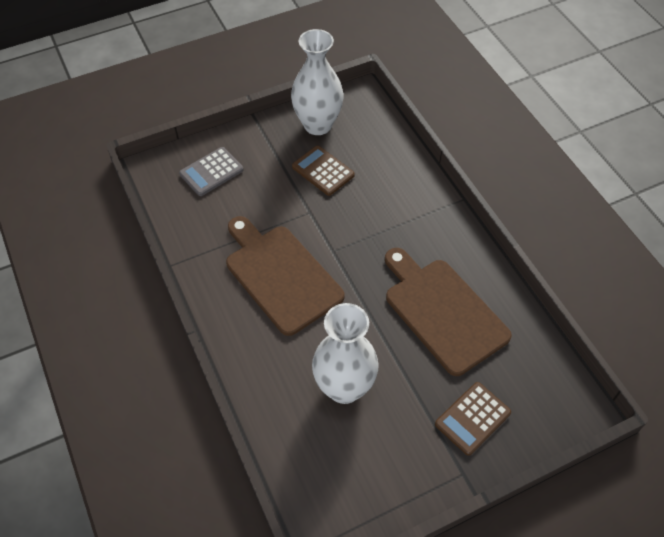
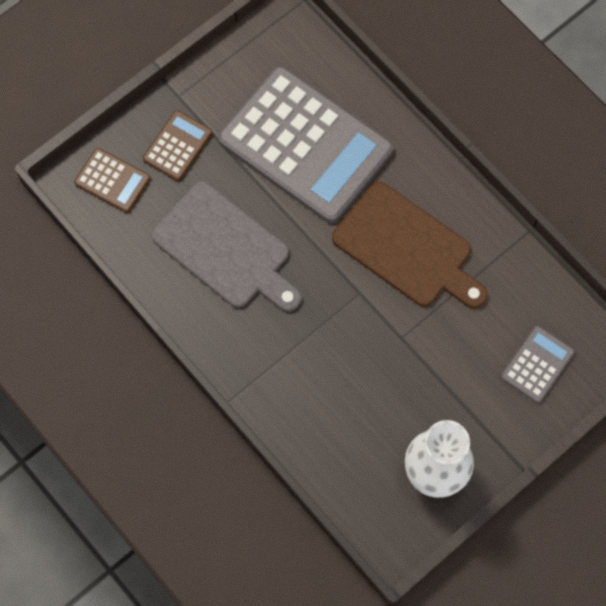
camera: 165 degrees right, 15 degrees up
brown calculator [292,146,355,196] -> brown calculator moved to [74,148,151,213]
white vase [312,303,379,404] -> grey calculator [218,66,393,223]
brown cutting board [385,248,512,376] -> grey cutting board [151,181,301,312]

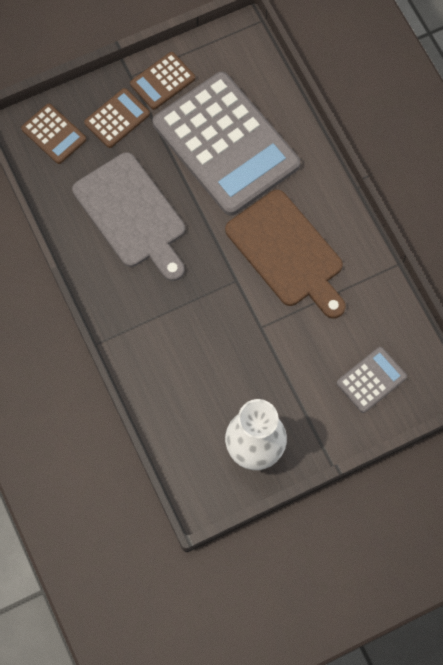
camera: 15 degrees right, 0 degrees up
none -> brown calculator [130,52,195,110]

